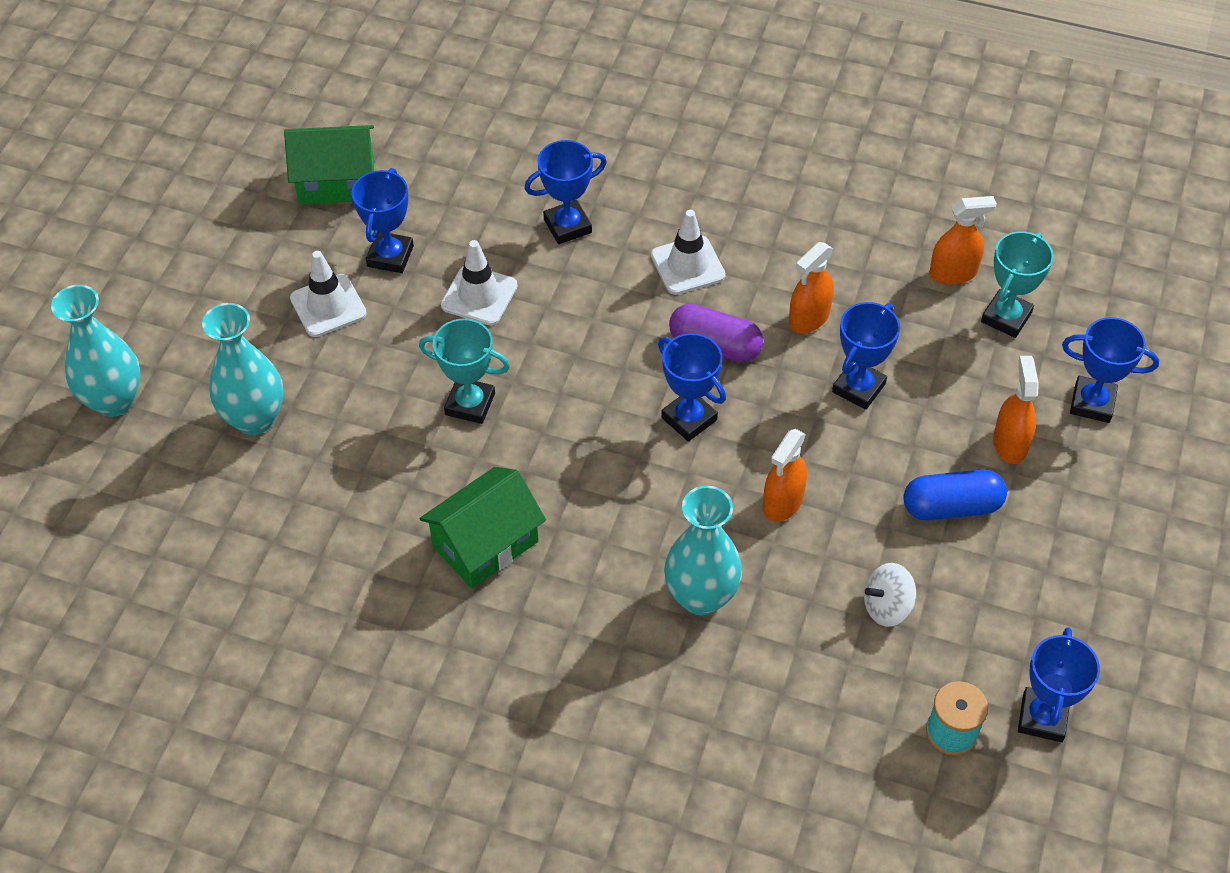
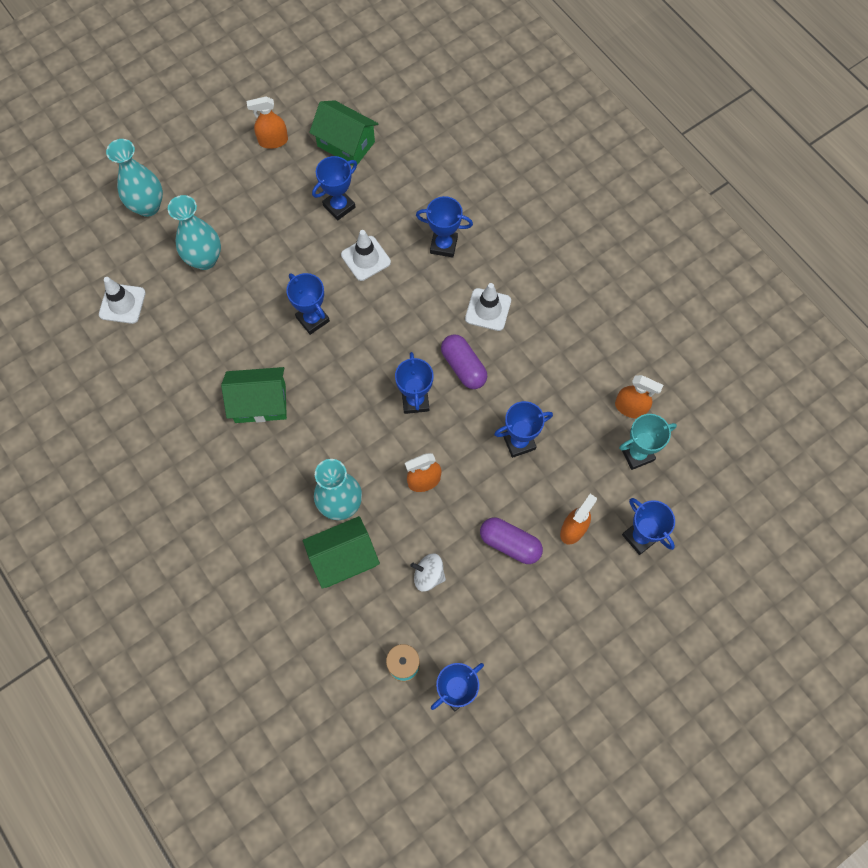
camera: 35 degrees right, 15 degrees up
white traffic cone [290,251,367,337] -> white traffic cone moved to [99,277,146,324]
turquoise trophy [419,319,510,424] -> blue trophy [286,273,330,335]
orange spray bottle [789,242,834,333] -> orange spray bottle moved to [246,96,288,149]
blue capsule [903,469,1007,521] -> purple capsule [480,517,543,564]
none -> green house [303,516,380,589]

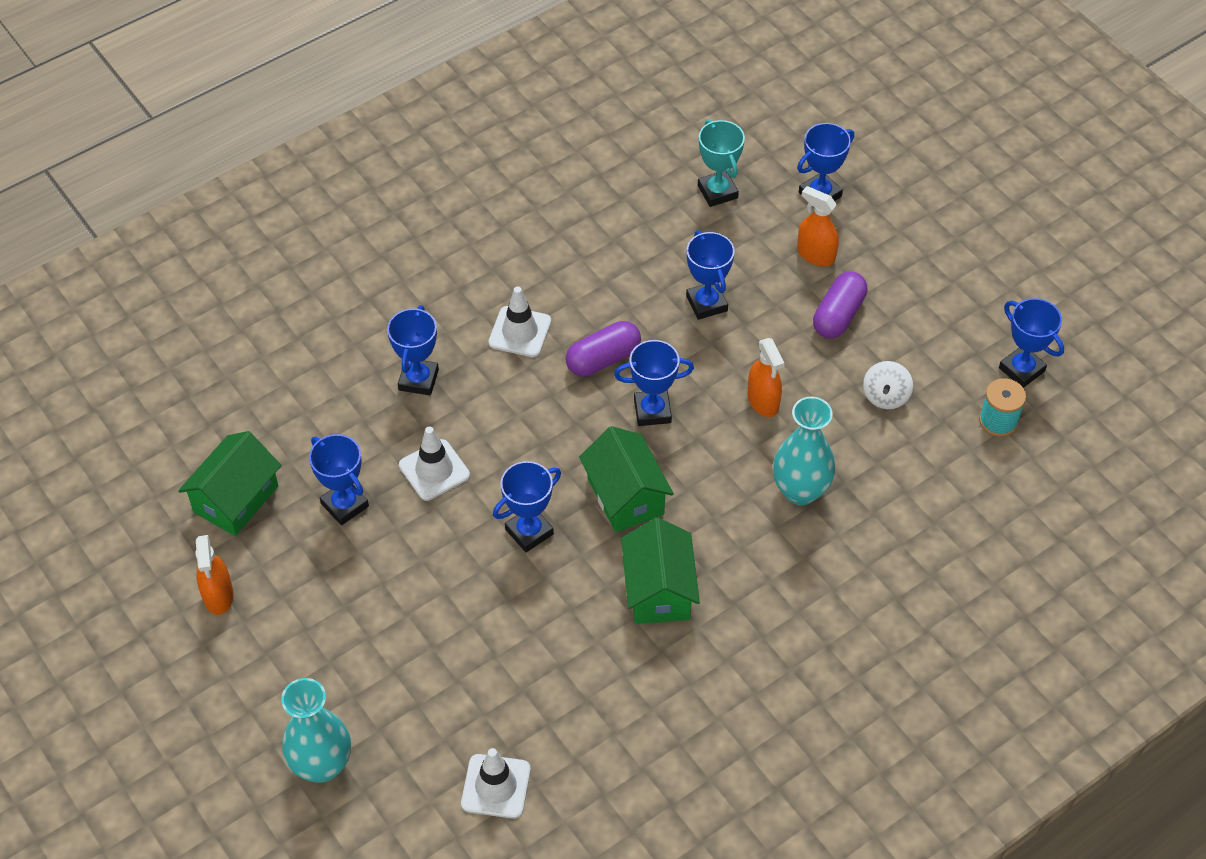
camera: 90 degrees left, 15 degrees down
turquoise vase [168,195,221,270] -> none
green house [303,516,380,589] -> green house moved to [579,426,674,532]
orange spray bottle [615,375,663,419] -> none

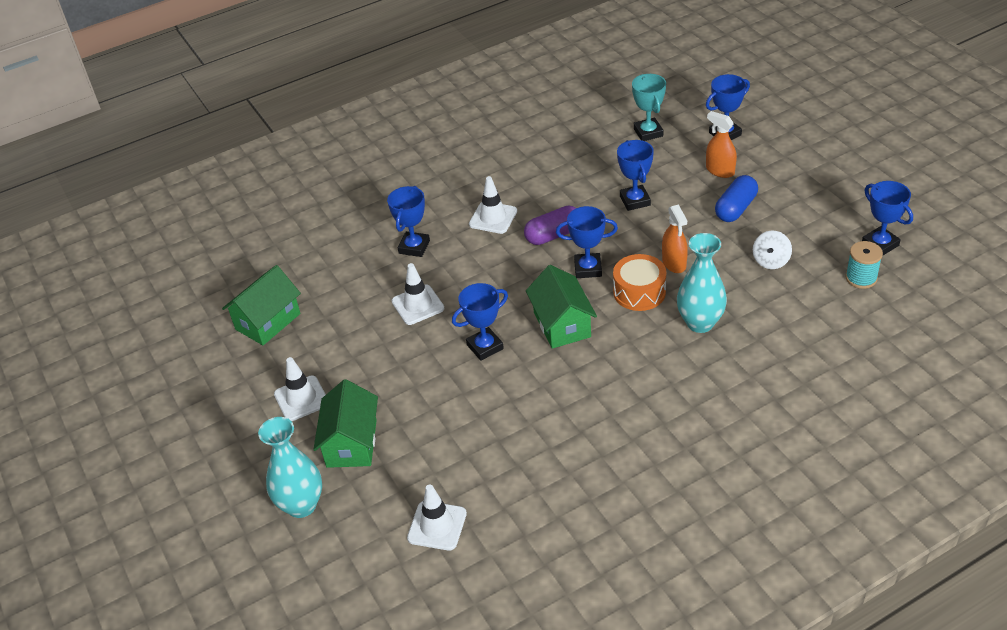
camera: 10 degrees right, 10 degrees down
orange spray bottle [195,535,233,615] -> none
blue trophy [309,434,369,525] -> none
green house [621,518,700,624] -> green house moved to [313,379,378,468]
purple capsule [813,271,868,338] -> blue capsule [715,175,758,222]
none -> white traffic cone [274,357,326,421]
none -> orange drum [613,254,666,311]

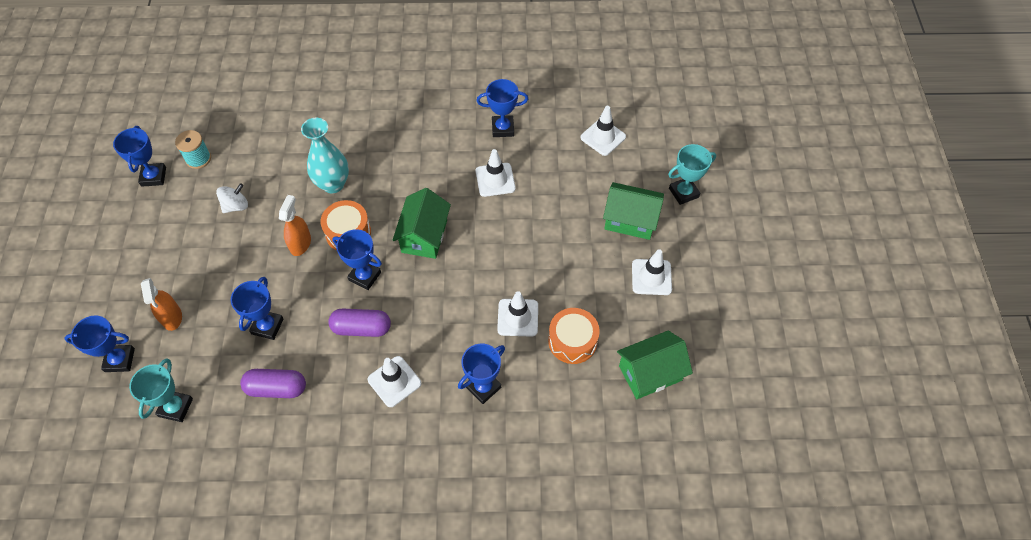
camera: 155 degrees left, 15 degrees up
turquoise vase [258,417,322,518] -> turquoise trophy [668,144,716,205]
green house [313,379,378,468] -> green house turned 75 degrees clockwise [603,182,664,240]
blue trophy [452,283,508,361] -> blue trophy moved to [476,79,528,137]
blue capsule [715,175,758,222] -> none
none -> purple capsule [240,369,306,398]
none -> white traffic cone [476,149,516,197]
none -> orange drum [548,308,600,364]

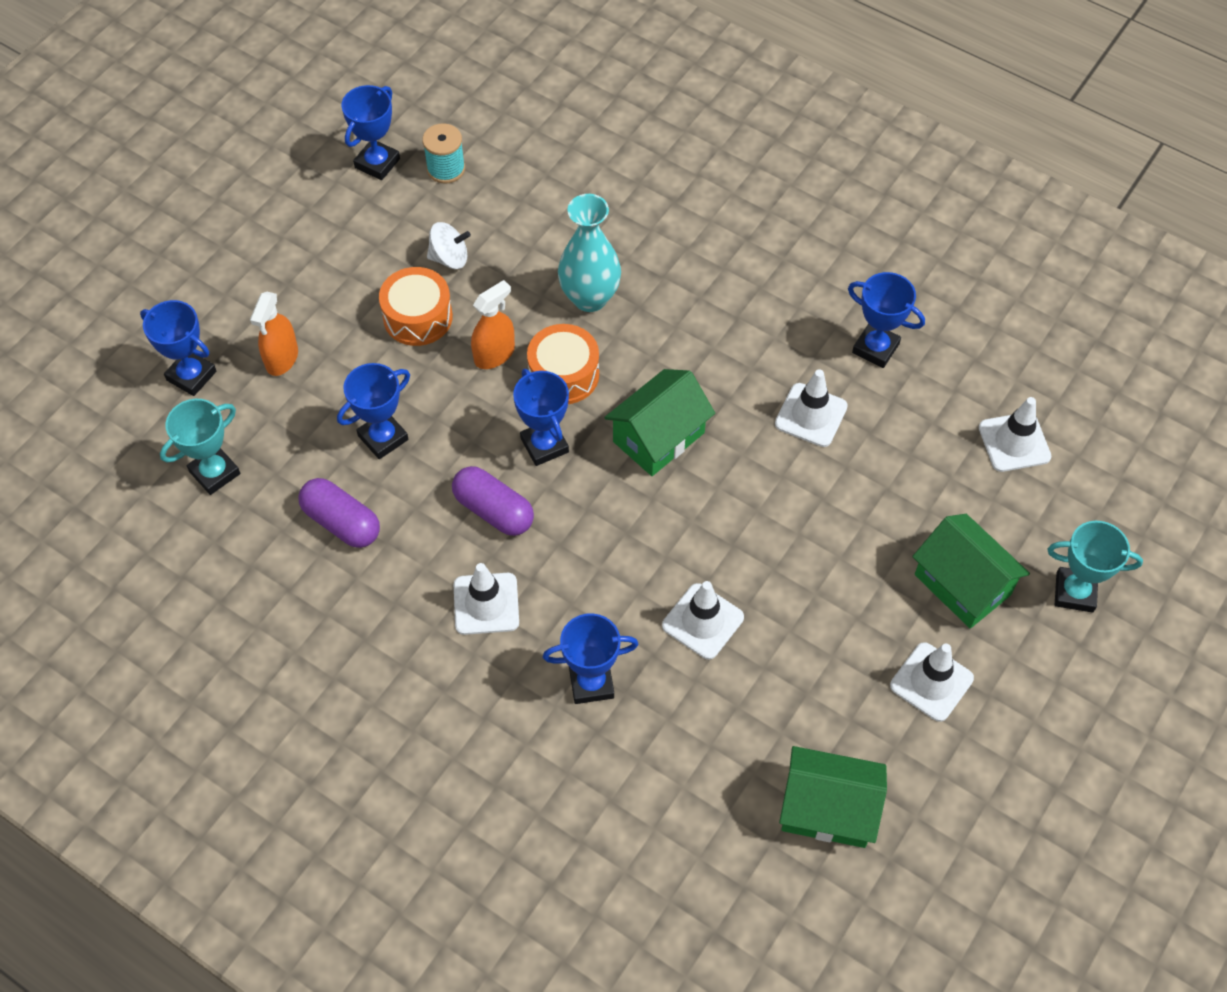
camera: 35 degrees right, 0 degrees up
orange drum [548,308,600,364] -> orange drum moved to [379,267,453,346]

